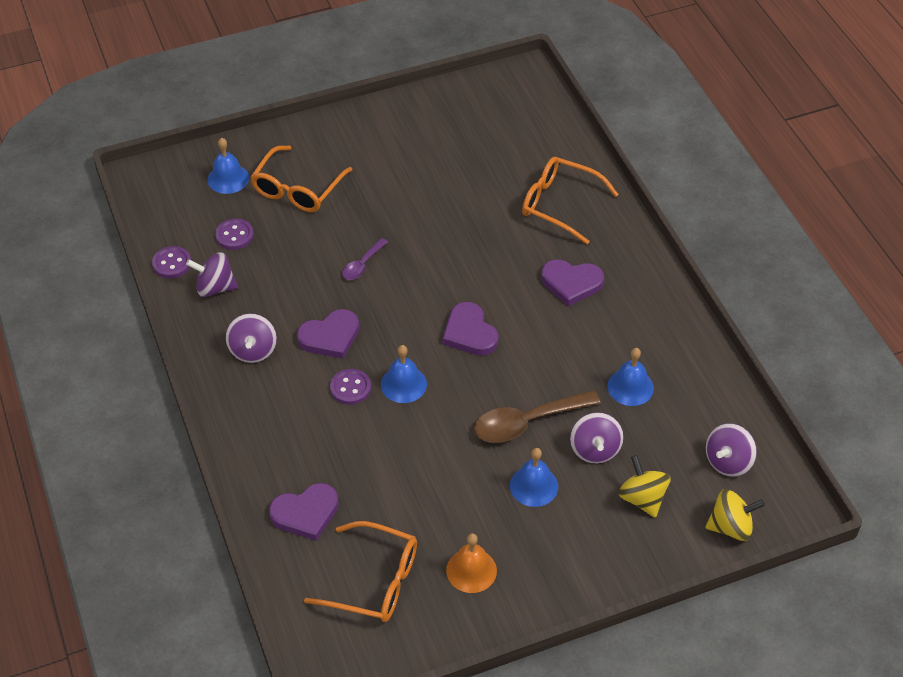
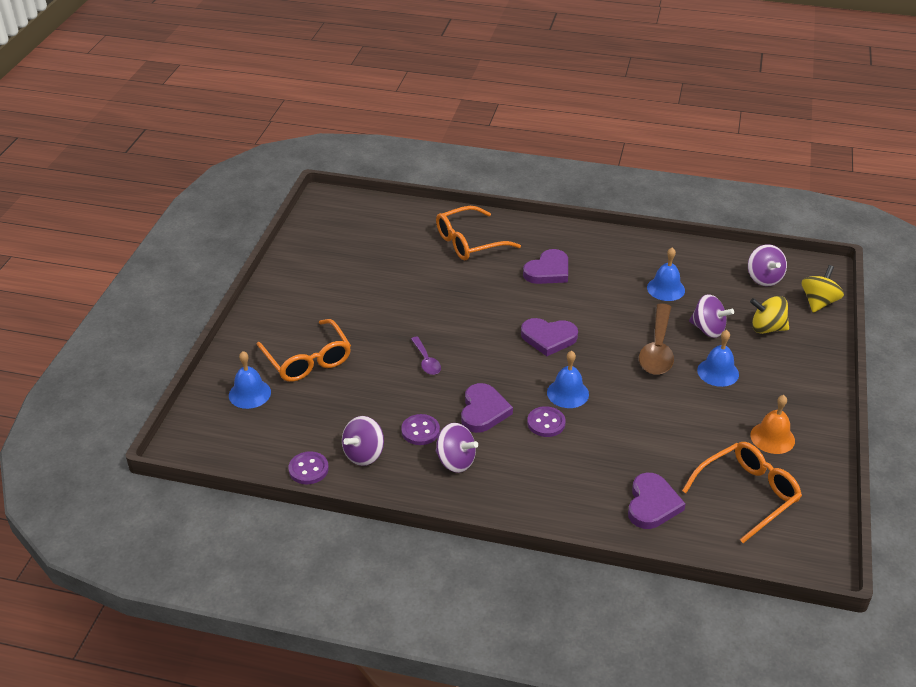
camera: 55 degrees left, 10 degrees down
purple button [215,219,254,250] -> purple button moved to [401,414,440,445]

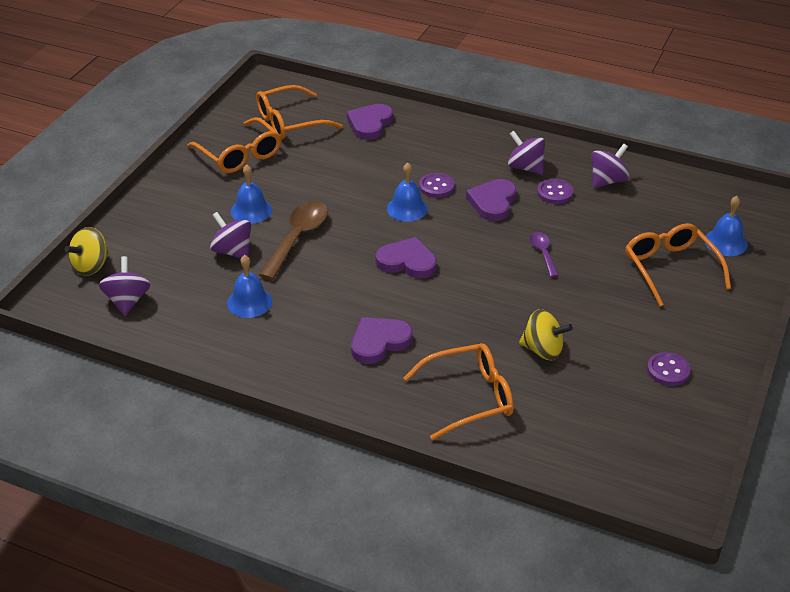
camera: 170 degrees left, 0 degrees up
purple button [288,451,329,484] -> purple button moved to [647,352,691,386]
yellow spinning top [750,296,789,334] -> yellow spinning top moved to [519,309,573,360]
orange bell [750,395,795,454] -> orange glasses [187,117,281,173]

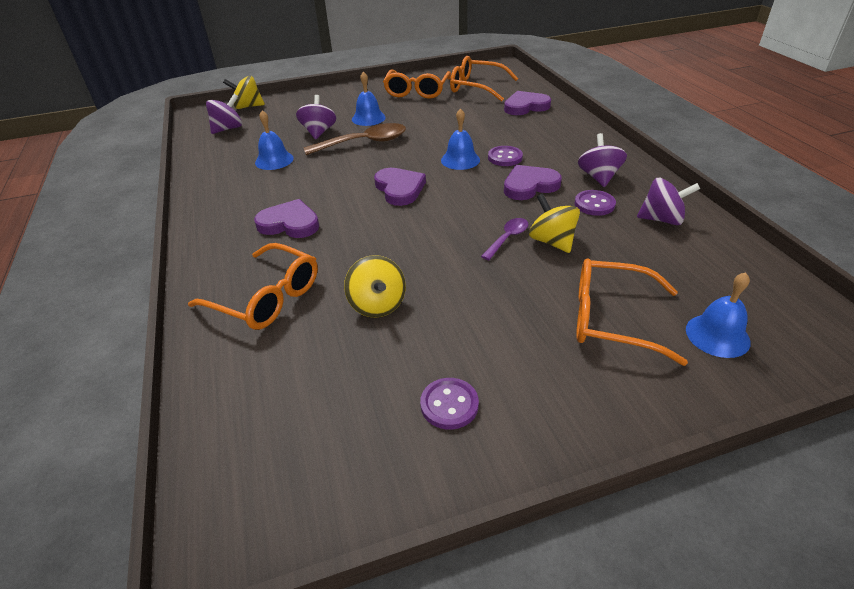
camera: 50 degrees right, 0 degrees up
orange glasses [625,223,731,306] -> orange glasses turned 105 degrees counterclockwise [576,258,688,366]
none -> yellow spinning top [529,194,580,253]

